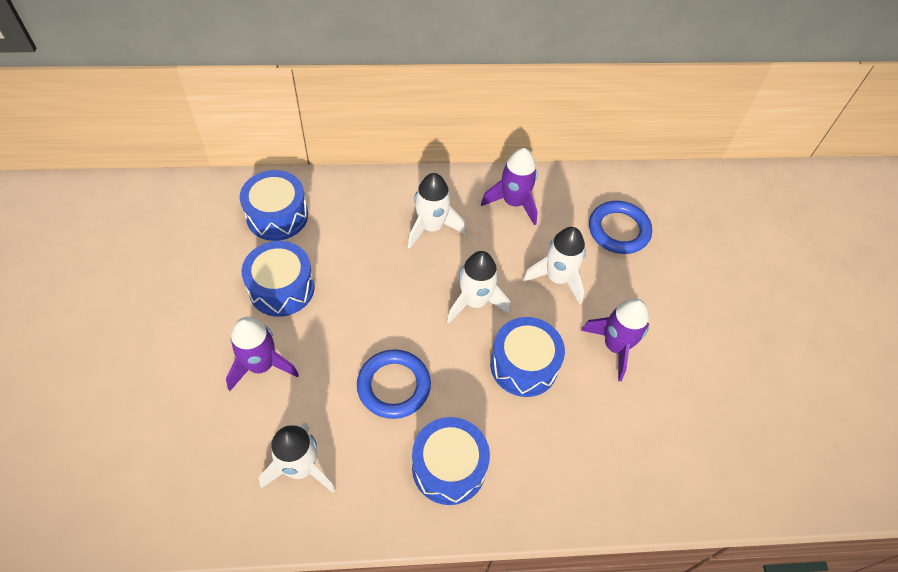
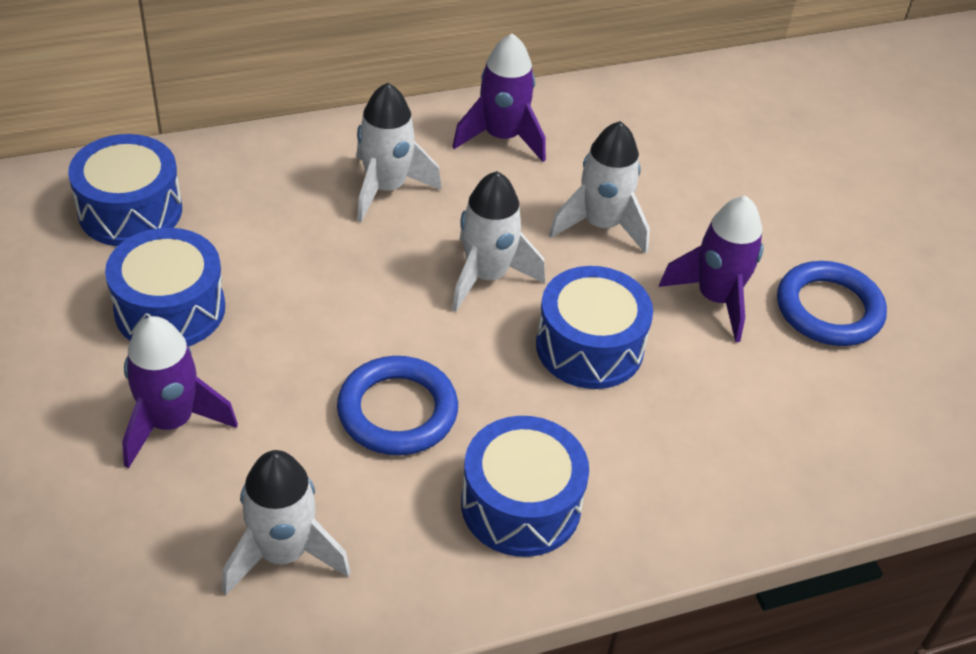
camera: 15 degrees left, 10 degrees down
blue ring [589,201,652,254] -> blue ring moved to [777,261,887,346]

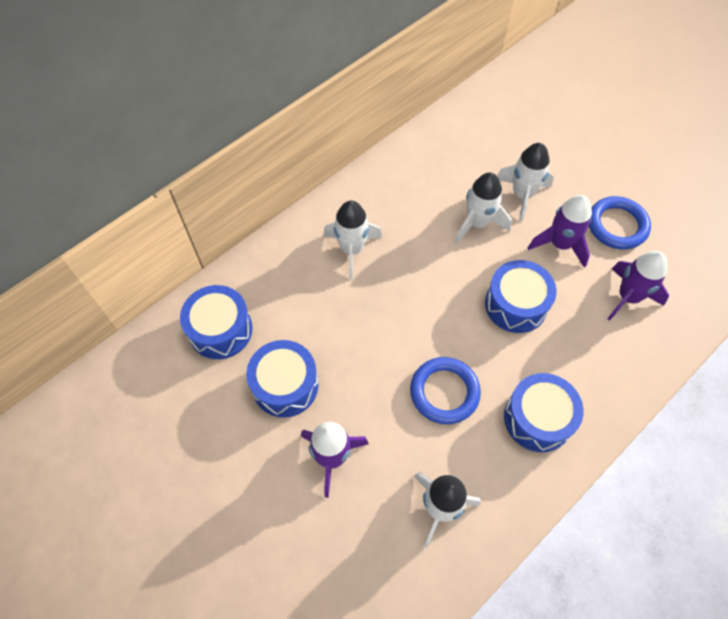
camera: 20 degrees left, 15 degrees up
purple rocket [452,33,546,162] -> purple rocket moved to [608,251,669,321]
white rocket [452,171,545,312] -> white rocket moved to [497,143,554,221]

